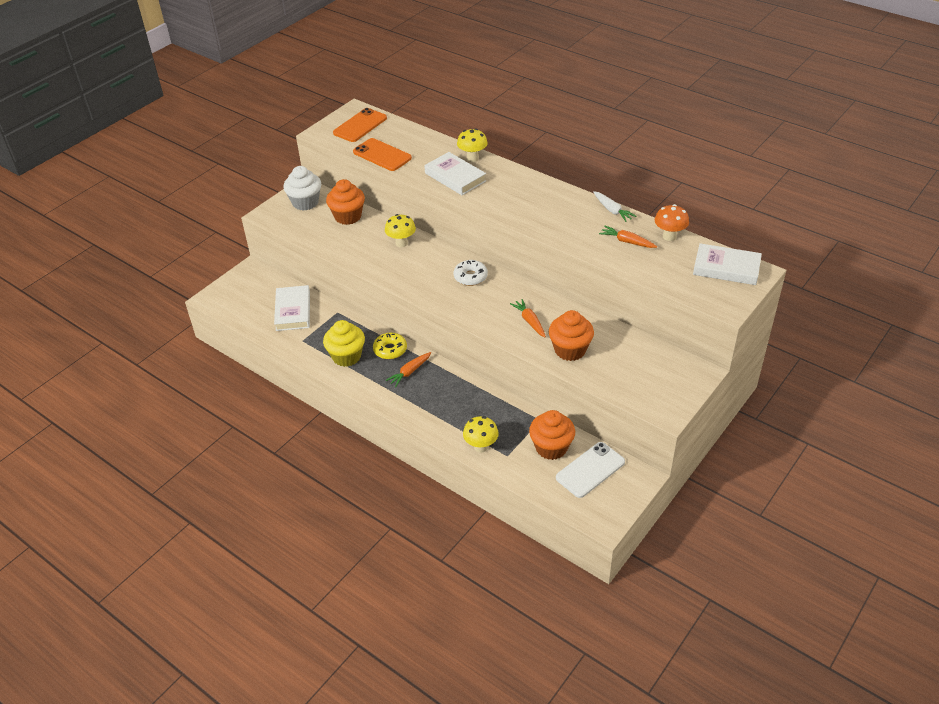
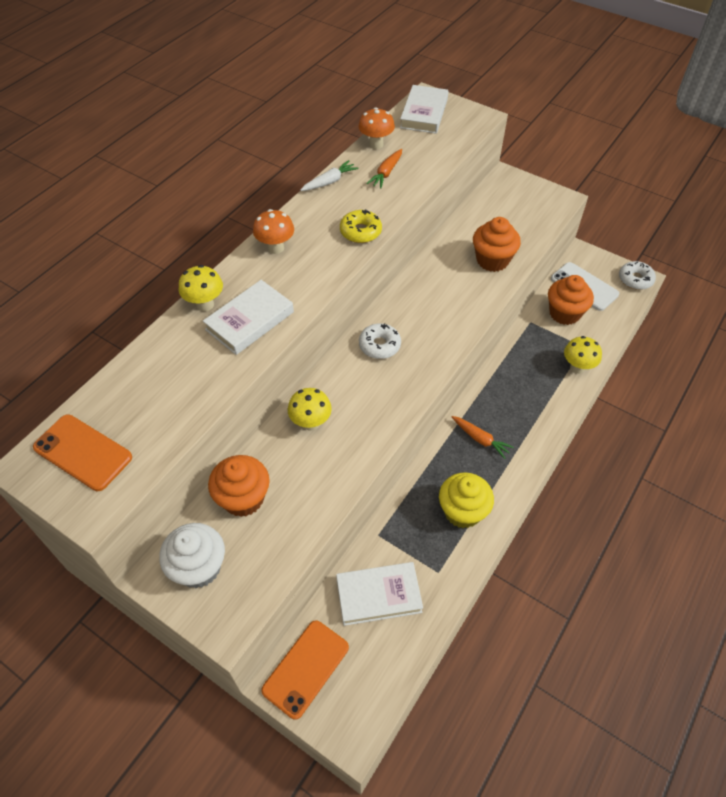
camera: 95 degrees left, 10 degrees up
orange phone [353,138,412,171] -> orange phone moved to [261,620,349,720]
yellow donut [373,333,407,359] -> yellow donut moved to [340,209,382,243]
orange carrot [510,299,546,337] -> none
none -> orange mushroom [253,209,294,254]
none -> white donut [619,261,656,290]

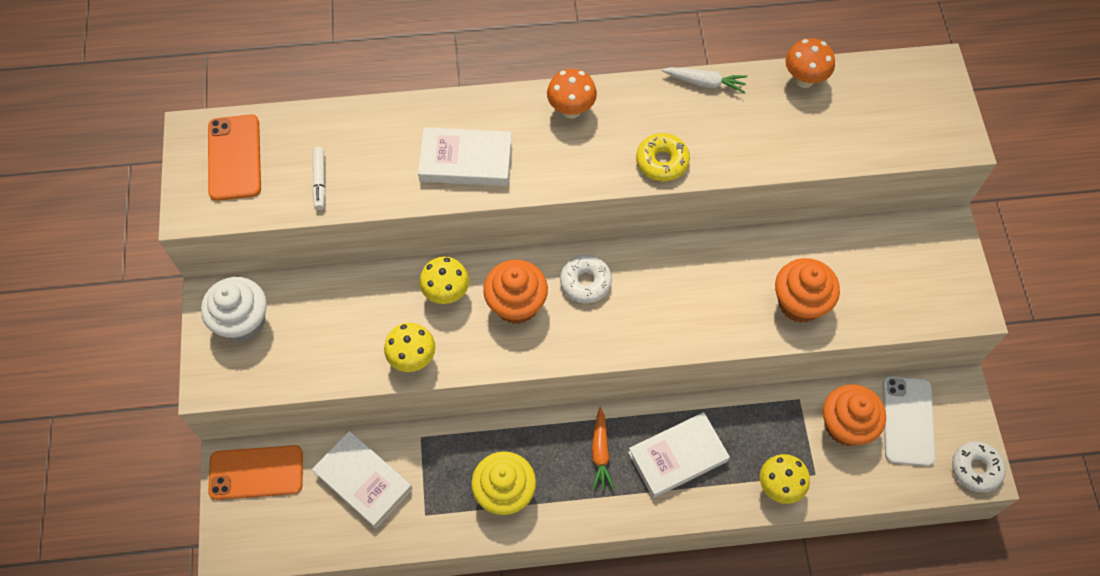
camera: 50 degrees right, 10 degrees up
yellow mushroom [179,265,223,311] -> yellow mushroom moved to [384,323,435,372]
orange cupcake [208,455,270,517] -> orange cupcake moved to [483,260,548,324]
orange carrot [366,149,402,189] -> none
white book [400,85,448,134] -> white book moved to [628,412,730,498]
none -> white marker [312,147,325,210]

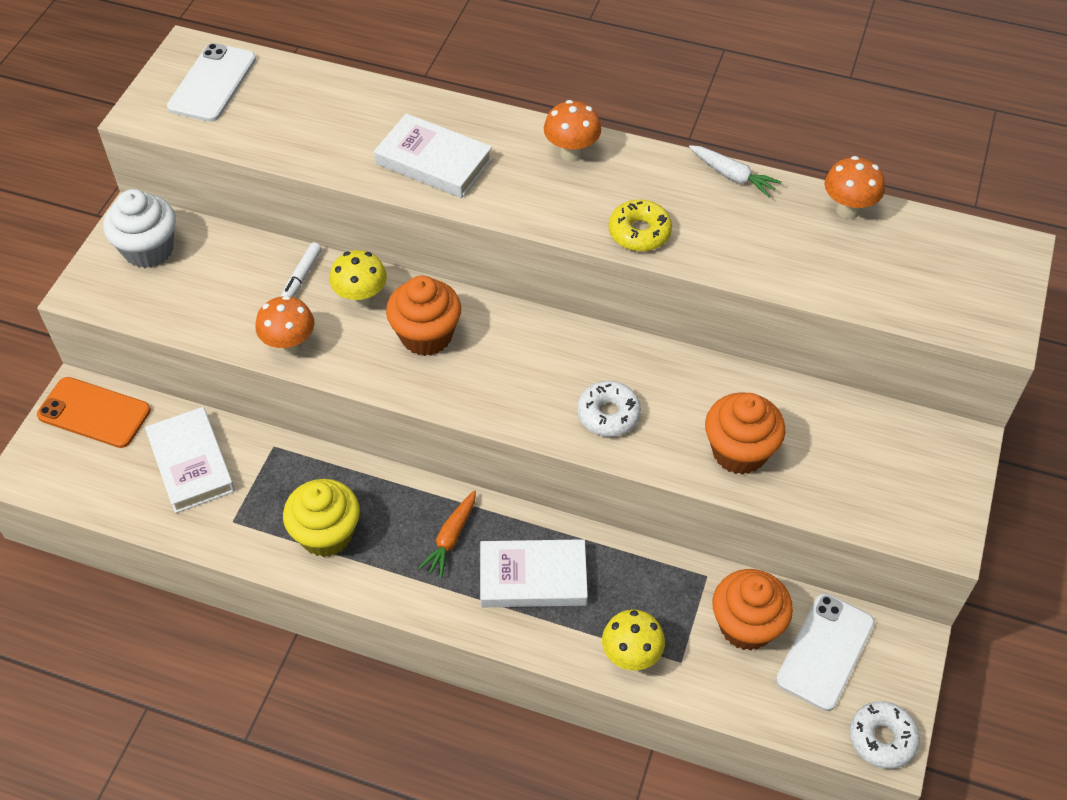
camera: 25 degrees right, 10 degrees down
orange phone [208,114,261,201] -> white phone [167,43,256,122]
white marker [312,147,325,210] -> white marker moved to [280,242,322,297]
yellow mushroom [384,323,435,372] -> orange mushroom [255,296,315,355]
white donut [560,255,612,303] -> white donut moved to [577,381,641,437]

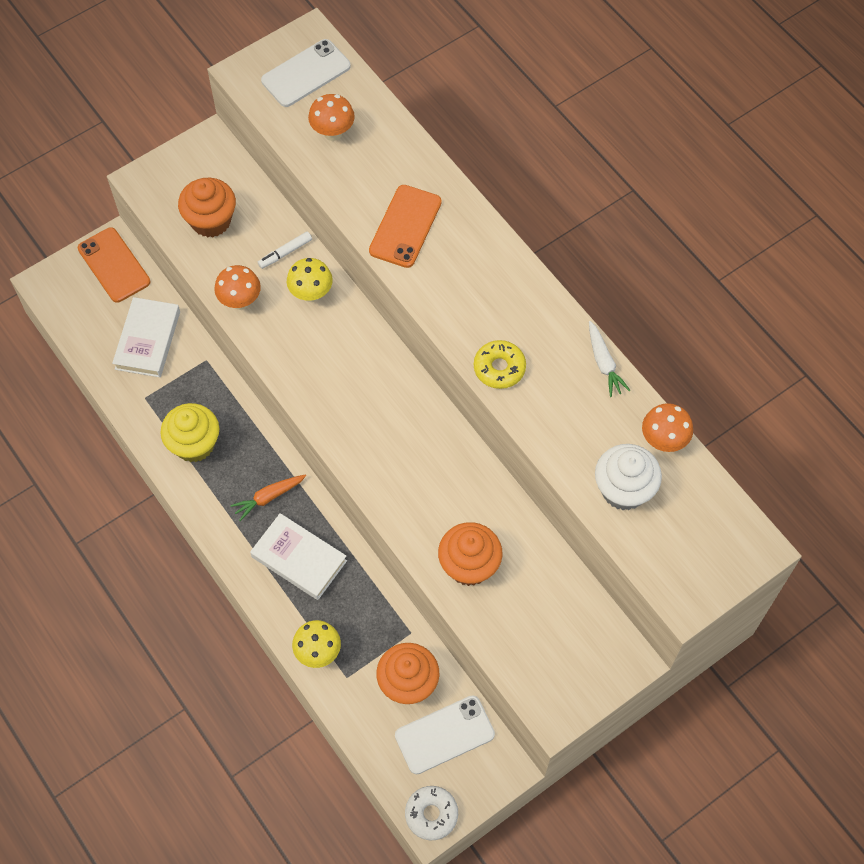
camera: 35 degrees right, 10 degrees up
white cupcake [103,189,176,268] -> white cupcake moved to [595,444,662,510]
white book [374,113,492,198] -> orange phone [369,185,442,268]
orange cupcake [386,276,461,356] -> orange cupcake moved to [178,178,236,237]
orange mushroom [544,100,601,162] -> orange mushroom moved to [308,94,355,141]
white donut [577,381,641,437] -> none

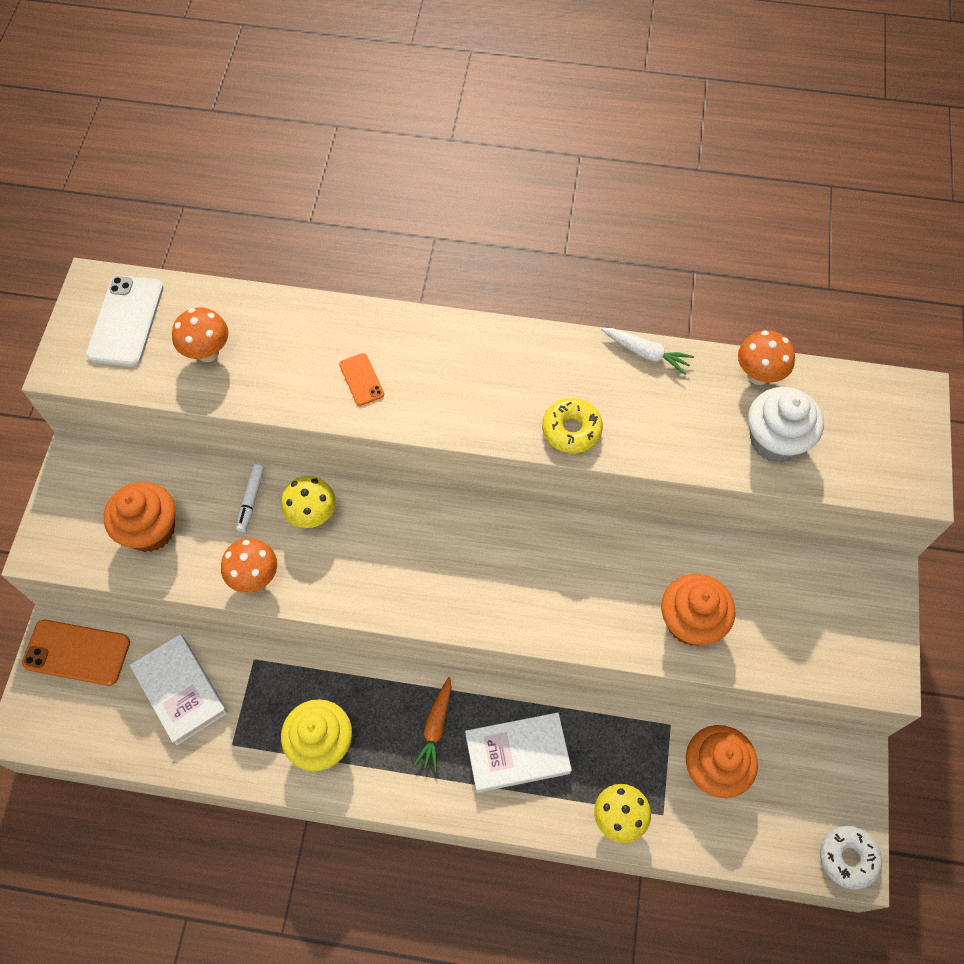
camera: 45 degrees left, 0 degrees up
orange phone [369,185,442,268] -> orange phone [339,353,384,406], size x0.53
white phone [395,695,495,774] -> none

